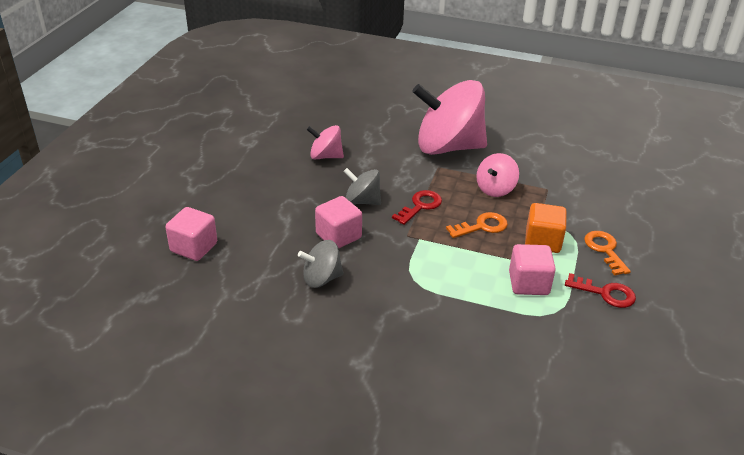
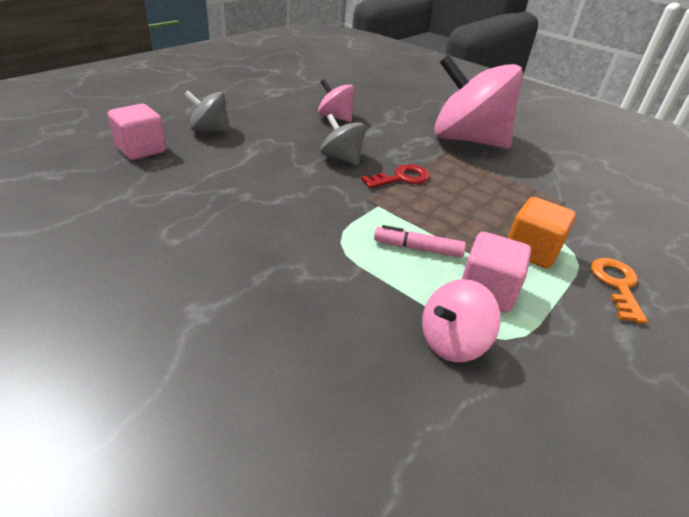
camera: 20 degrees right, 0 degrees up
grey spinning top [298,240,344,288] -> grey spinning top moved to [184,90,230,132]
pink cube [315,196,362,248] -> none
orange key [446,212,508,238] -> none
pink spinning top [476,153,519,197] -> pink spinning top moved to [422,279,500,362]
red key [565,273,636,308] -> none
none -> pink marker [374,225,466,258]

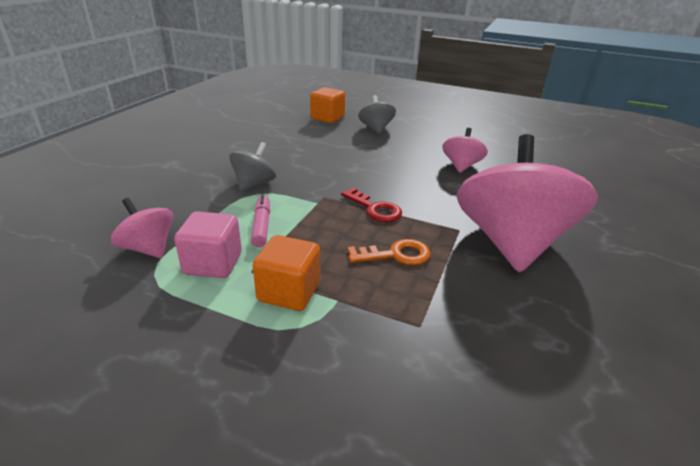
camera: 75 degrees right, 5 degrees down
pink cube [108,104,167,160] -> orange cube [310,87,346,123]
grey spinning top [321,114,366,165] -> grey spinning top moved to [229,142,276,192]
orange key [591,258,648,324] -> orange key moved to [348,239,431,265]

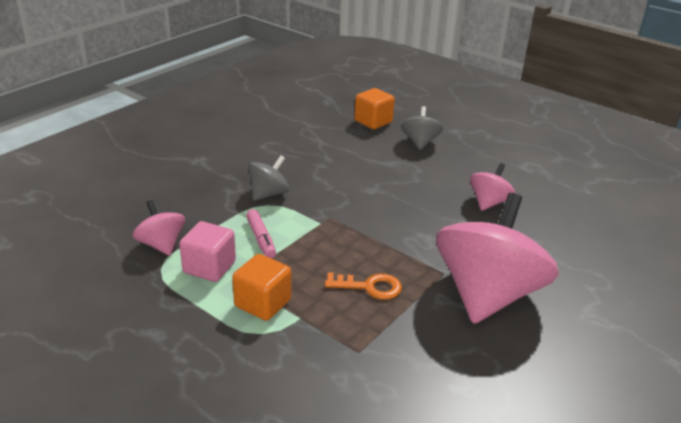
camera: 15 degrees right, 0 degrees up
pink marker [251,194,270,247] -> pink marker turned 150 degrees clockwise [246,209,276,258]
red key [341,187,402,222] -> none

